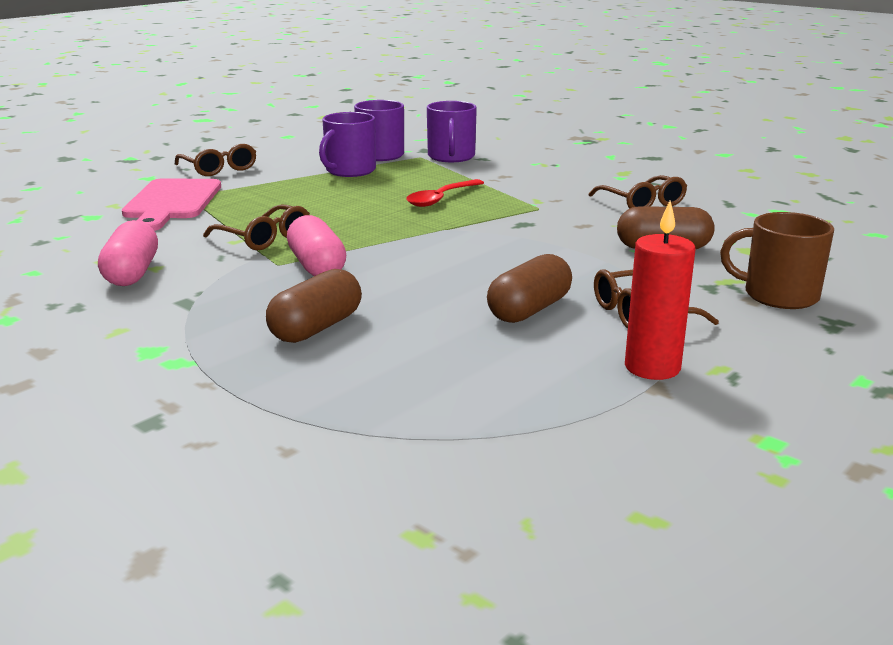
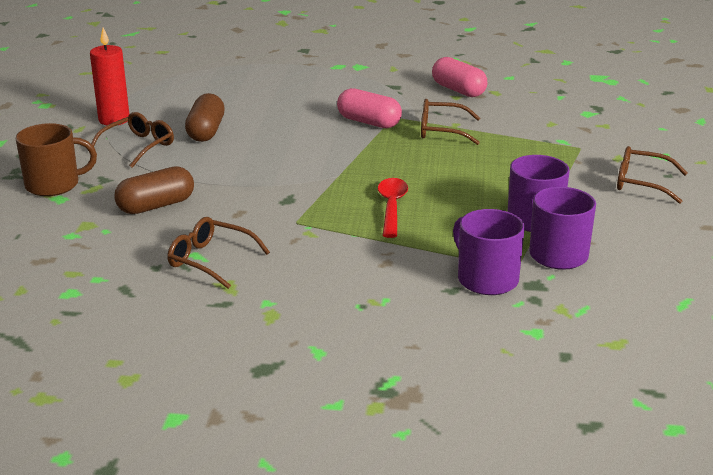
camera: 145 degrees right, 5 degrees up
pink cutting board [122,178,221,231] -> none
brown capsule [266,269,362,343] -> none

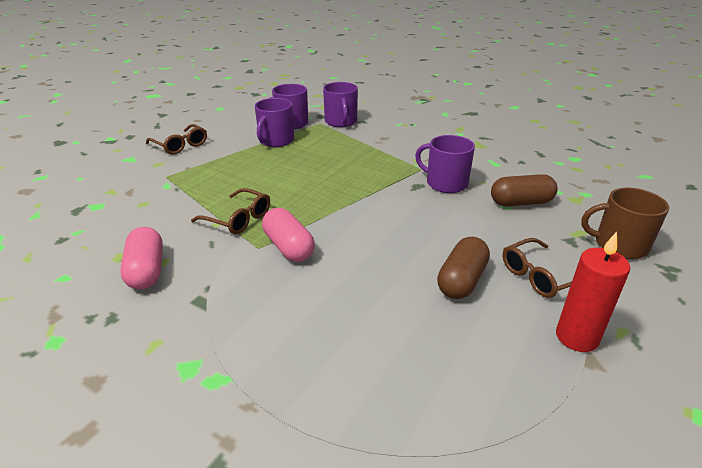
camera: 155 degrees left, 5 degrees up
brown glasses [168,217,270,289] -> none
red spoon [378,178,408,238] -> none
none -> purple mug [415,135,475,193]

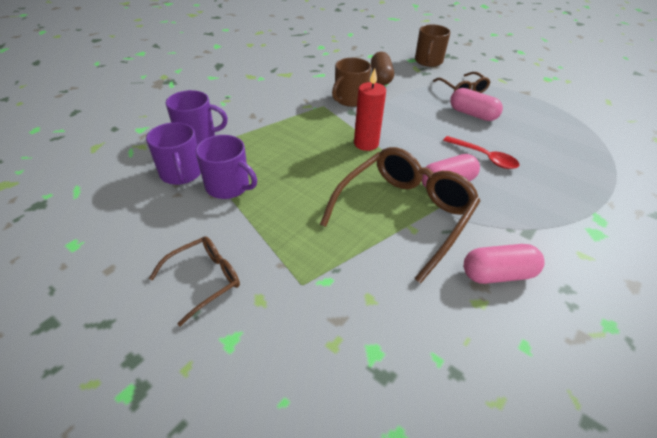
camera: 85 degrees left, 10 degrees up
brown glasses [191,188,270,234] -> brown glasses [320,147,480,284], size x1.89
purple mug [415,135,475,193] -> brown mug [332,58,371,107]
brown capsule [437,237,490,299] -> pink capsule [450,88,503,121]
red candle [556,232,631,352] -> red candle moved to [354,68,386,151]
none -> red spoon [443,136,520,169]

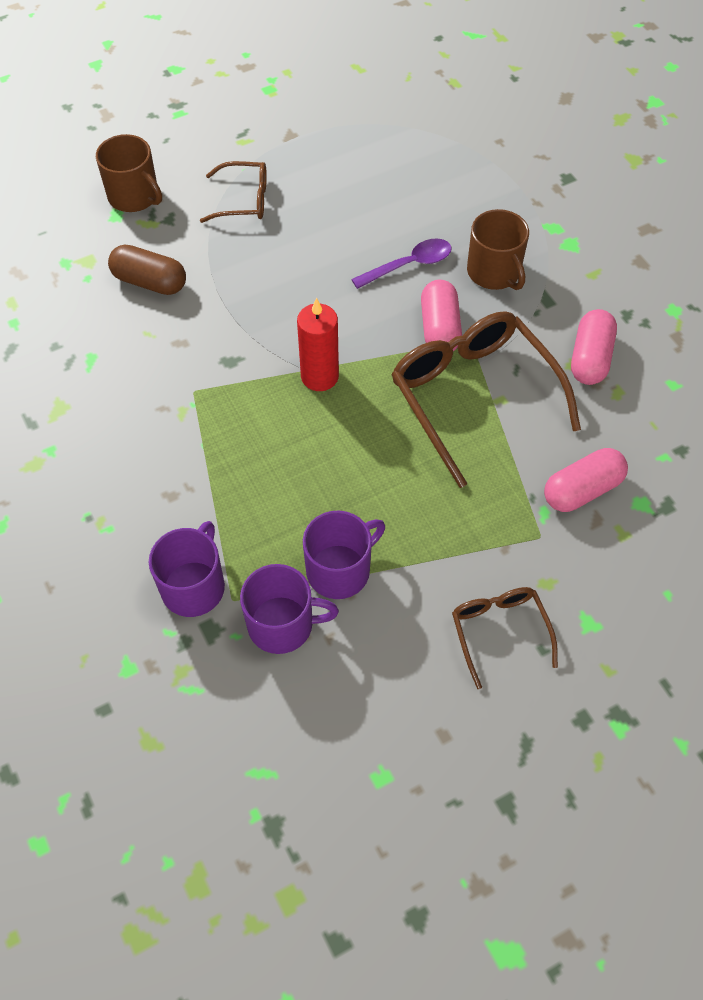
camera: 65 degrees left, 15 degrees up
brown mug [332,58,371,107] -> brown mug moved to [467,209,529,290]
red spoon [443,136,520,169] -> purple spoon [351,238,452,289]
pink capsule [450,88,503,121] -> pink capsule moved to [544,448,628,512]

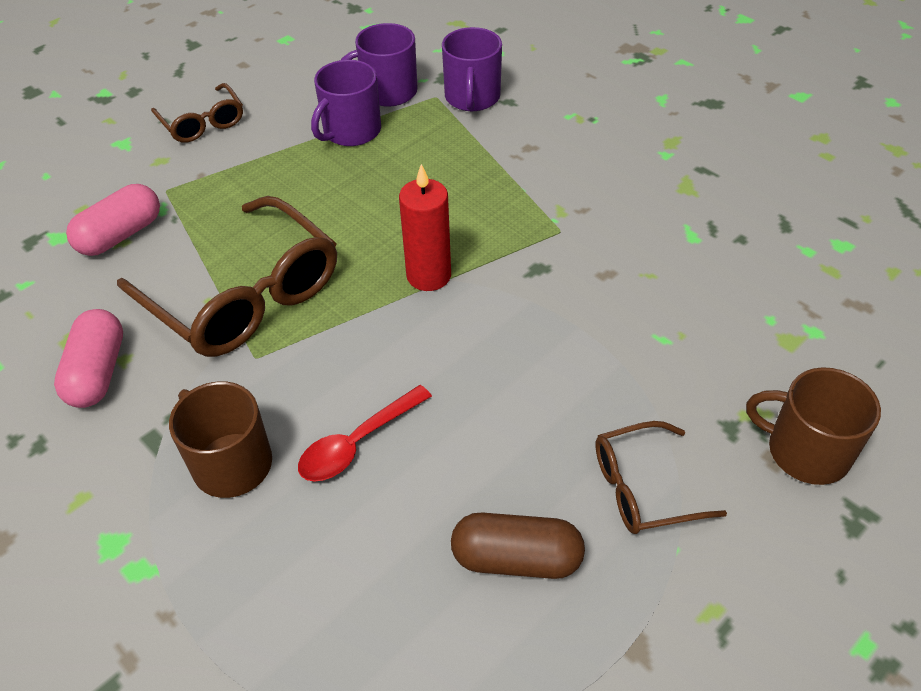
camera: 165 degrees right, 10 degrees down
brown capsule [108,245,186,295] -> brown capsule moved to [451,512,585,579]
purple spoon [351,238,452,289] -> red spoon [298,385,432,482]
pink capsule [421,279,462,351] -> none

